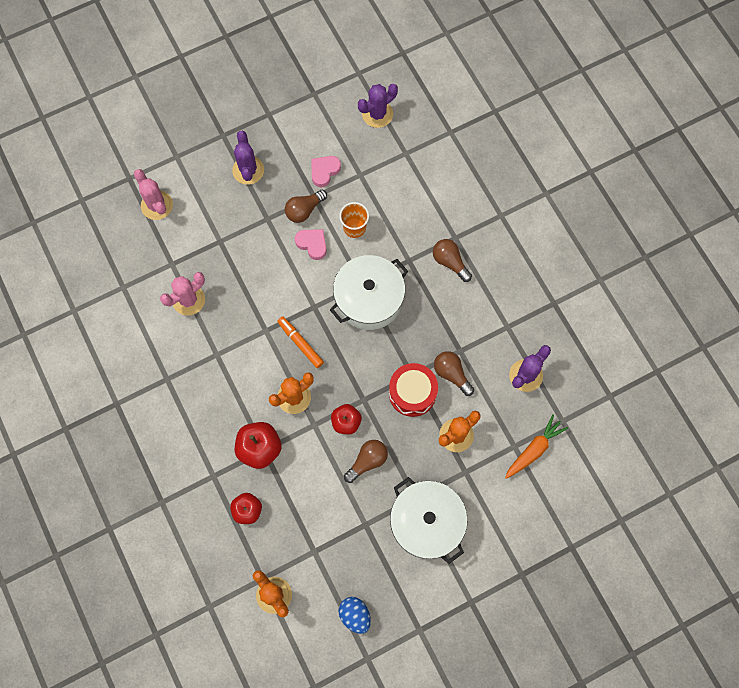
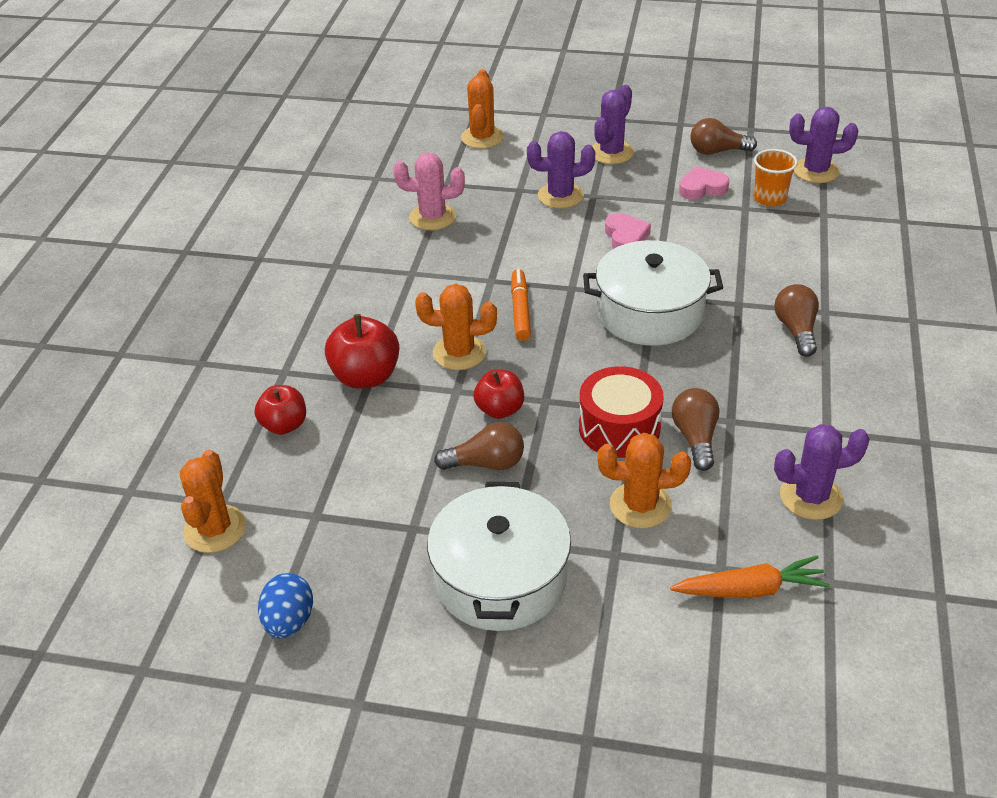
camera: 40 degrees right, 30 degrees down
pink cactus [134,169,173,220] -> orange cactus [461,70,504,149]
brown light bulb [285,190,327,223] -> brown light bulb moved to [691,118,757,155]
orange cup [339,202,369,238] -> orange cup moved to [754,149,798,206]
none -> purple cactus [527,131,595,209]

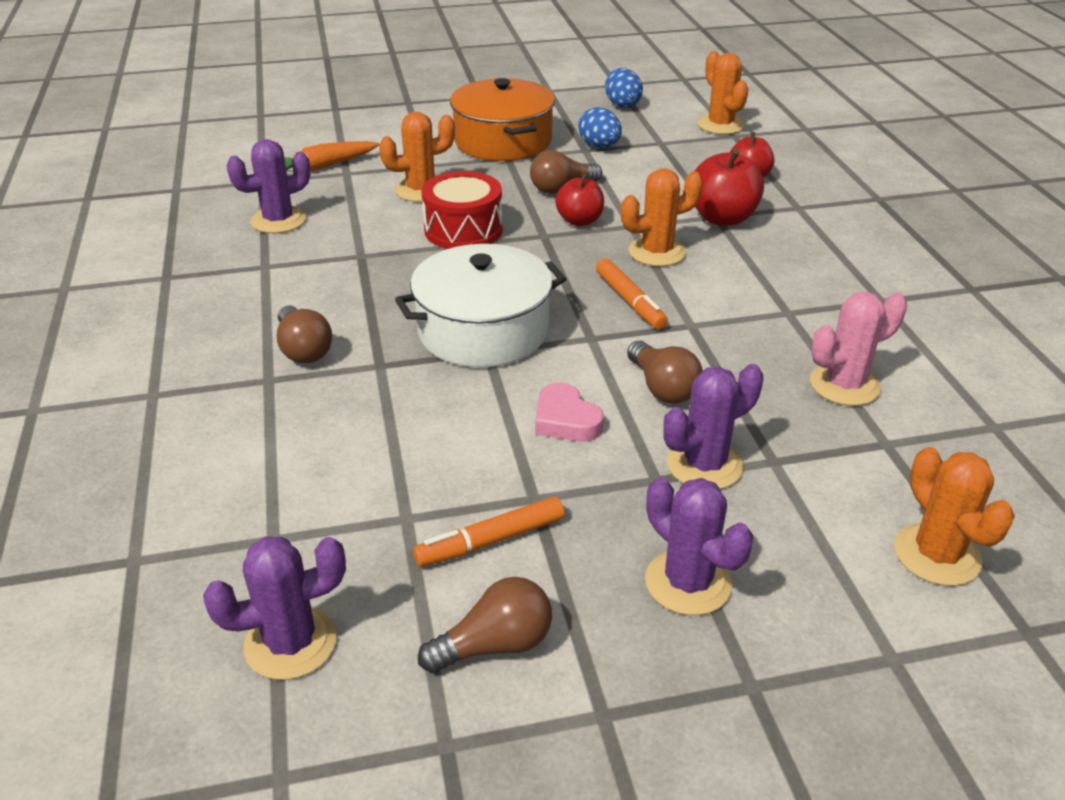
camera: 155 degrees right, 5 degrees down
white pot [427,482,571,631] -> orange pot [450,78,555,161]
purple cactus [592,85,634,164] -> purple cactus turned 45 degrees counterclockwise [645,478,754,615]
brown light bulb [672,388,720,471] -> brown light bulb moved to [627,341,703,404]
pink heart [679,166,729,200] -> orange marker [413,496,565,567]
orange cup [754,149,798,206] -> none
none -> blue egg [578,107,622,148]

